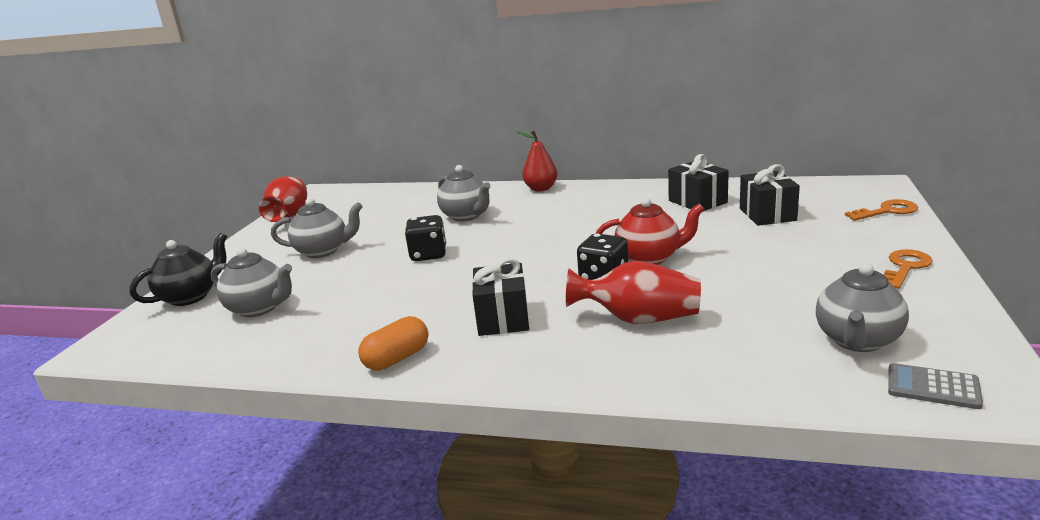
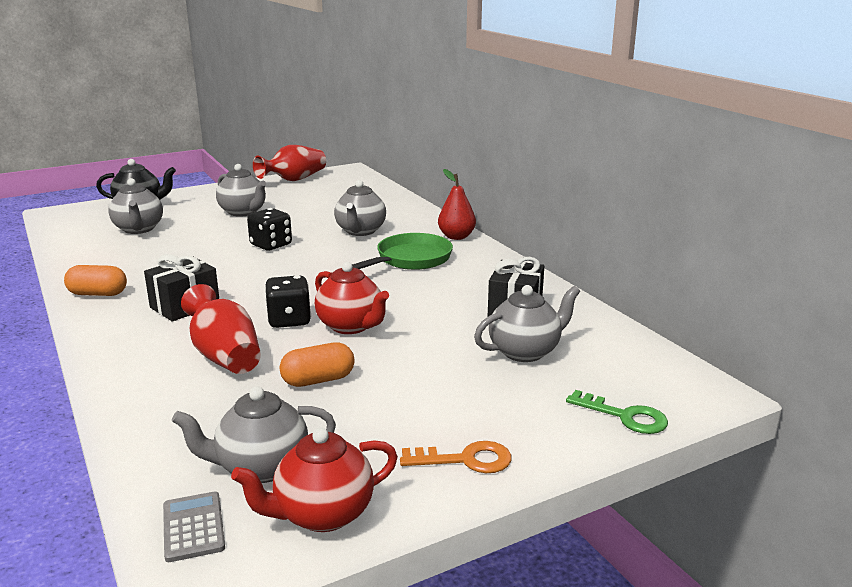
camera: 45 degrees right, 0 degrees up
black gift [740,164,800,226] -> grey teapot [474,285,580,362]
orange key [845,199,918,221] -> green key [566,390,668,434]
none -> red teapot [231,428,398,532]
none -> orange capsule [280,342,355,387]
none -> green pan [352,233,453,270]

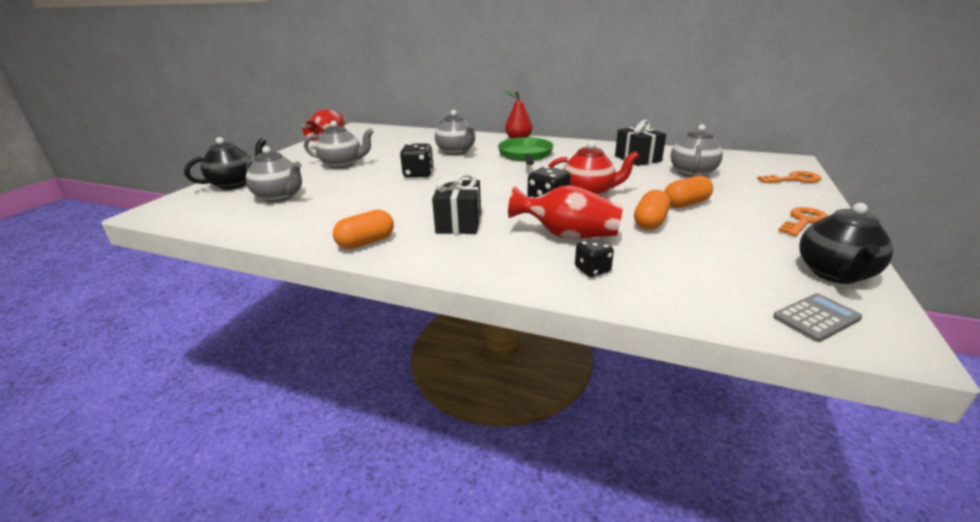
camera: 40 degrees left, 5 degrees up
grey calculator [163,492,225,562] -> grey calculator turned 120 degrees clockwise [773,293,862,342]
grey teapot [172,386,336,483] -> none
red teapot [231,428,398,532] -> black teapot [799,203,893,284]
green key [566,390,668,434] -> orange key [757,171,821,183]
none -> black dice [575,238,614,277]
none -> orange capsule [664,176,713,208]

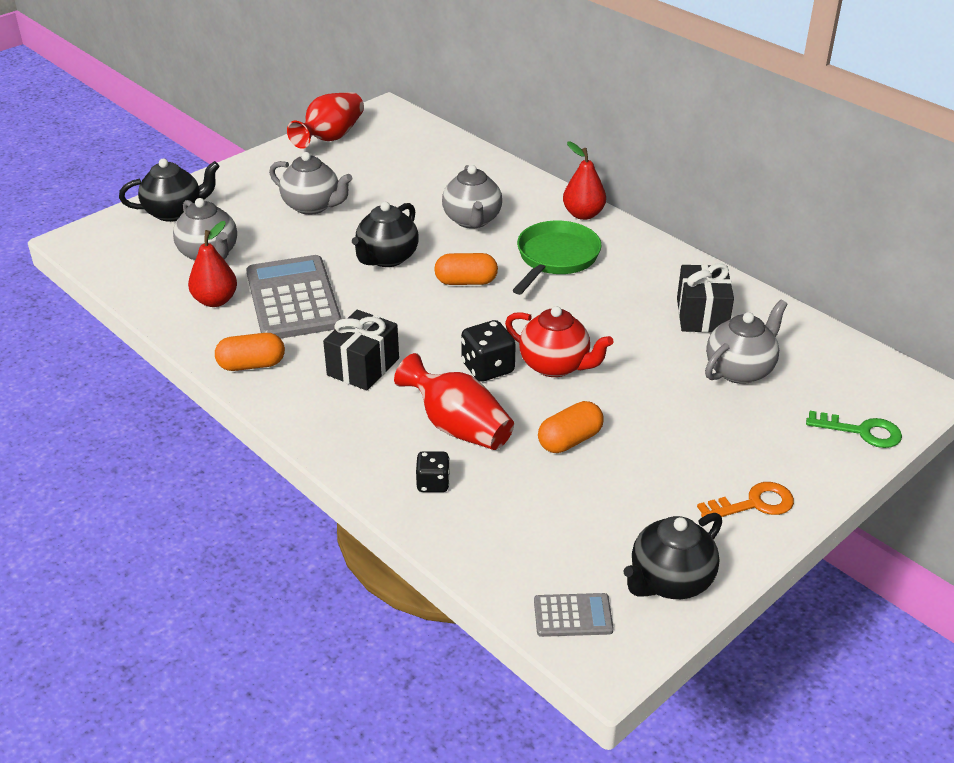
camera: 25 degrees right, 10 degrees up
black dice [400,143,434,178] -> black teapot [352,202,419,267]
orange capsule [664,176,713,208] -> orange capsule moved to [434,253,498,285]
orange key [757,171,821,183] -> green key [806,411,902,448]
none -> red pear [188,221,237,307]
none -> grey calculator [246,255,342,339]

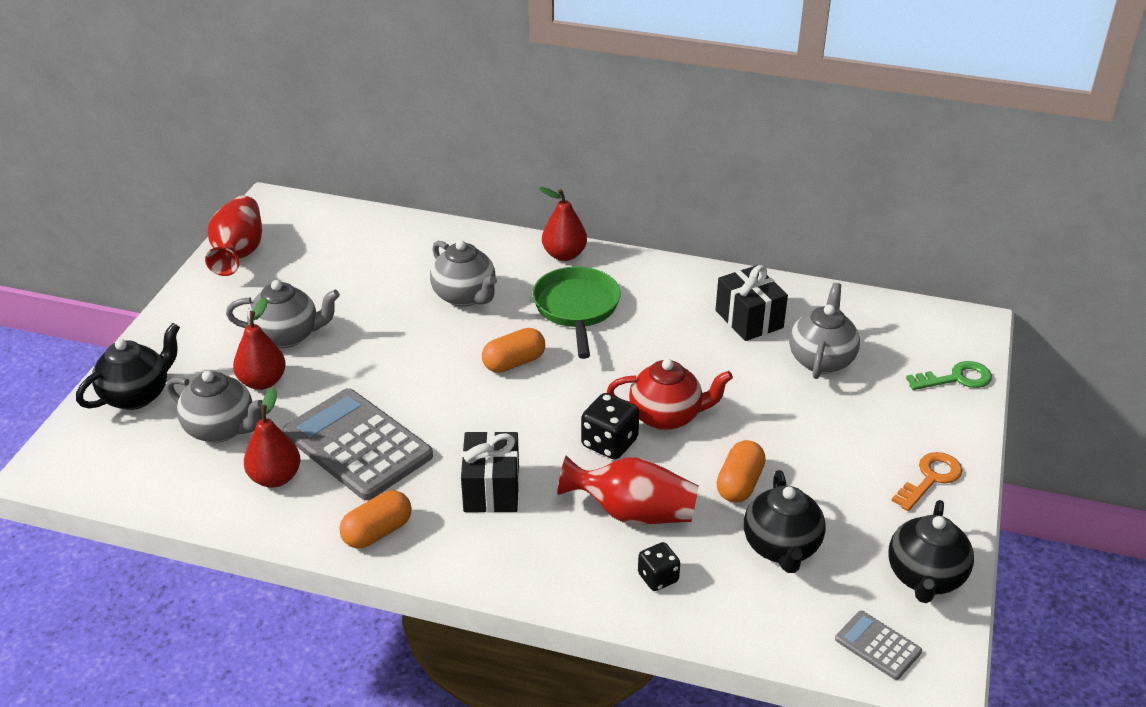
camera: 30 degrees left, 0 degrees up
black teapot [352,202,419,267] -> black teapot moved to [744,470,826,573]
grey calculator [534,593,614,637] -> grey calculator turned 105 degrees counterclockwise [835,611,922,680]
none -> red pear [233,297,286,390]

